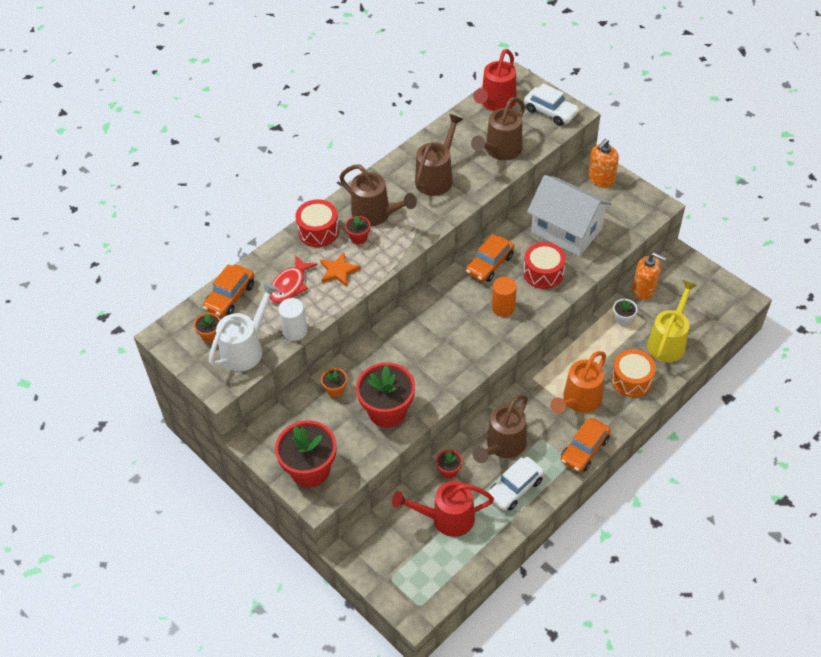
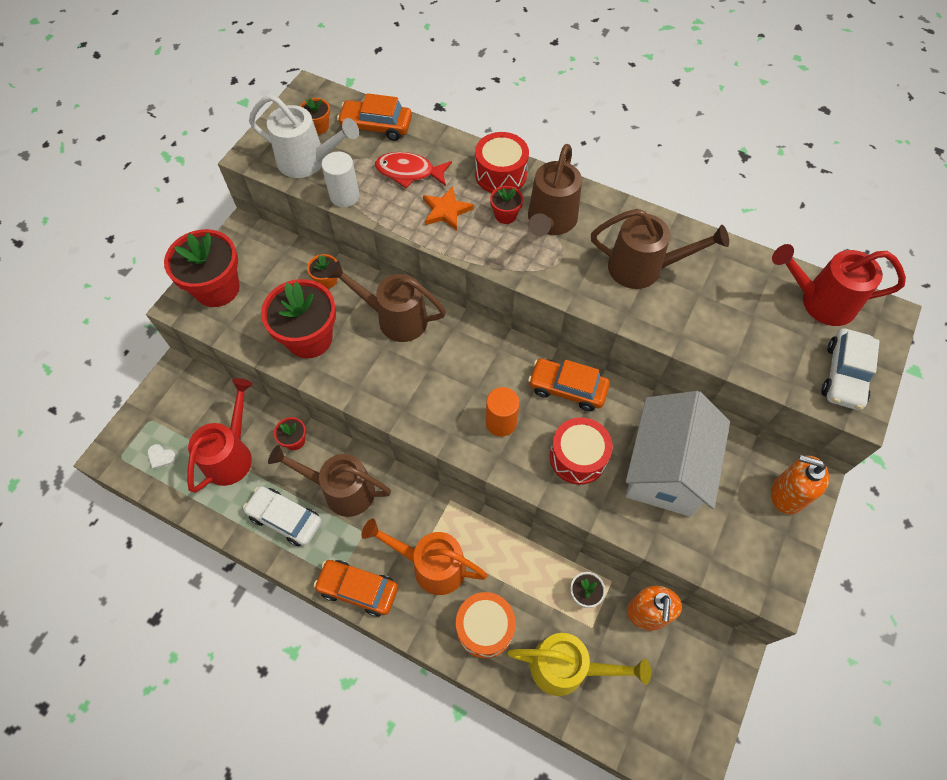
camera: 70 degrees right, 10 degrees up
red watering can [392,481,494,537] -> red watering can turned 45 degrees clockwise [187,378,253,493]
brown watering can [471,97,525,160] -> brown watering can moved to [327,261,446,342]
none -> white heart [147,444,176,469]

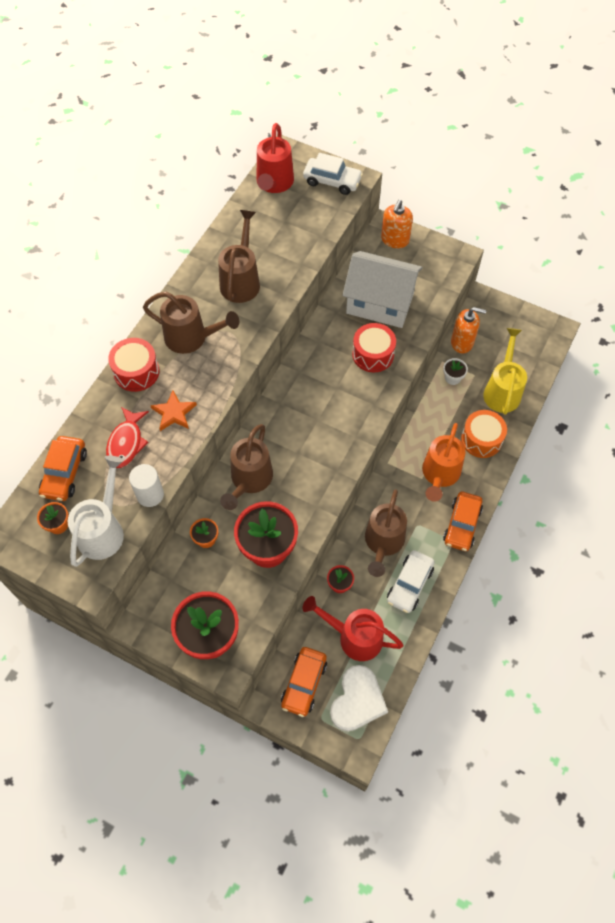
camera: 90 degrees left, 0 degrees up
white heart [147,444,176,469] -> white heart [330,665,388,731], size x2.44
orange cylinder [486,387,520,437] -> none
red flower pot [490,186,523,224] -> none
orange car [528,358,610,411] -> orange car moved to [281,647,327,717]

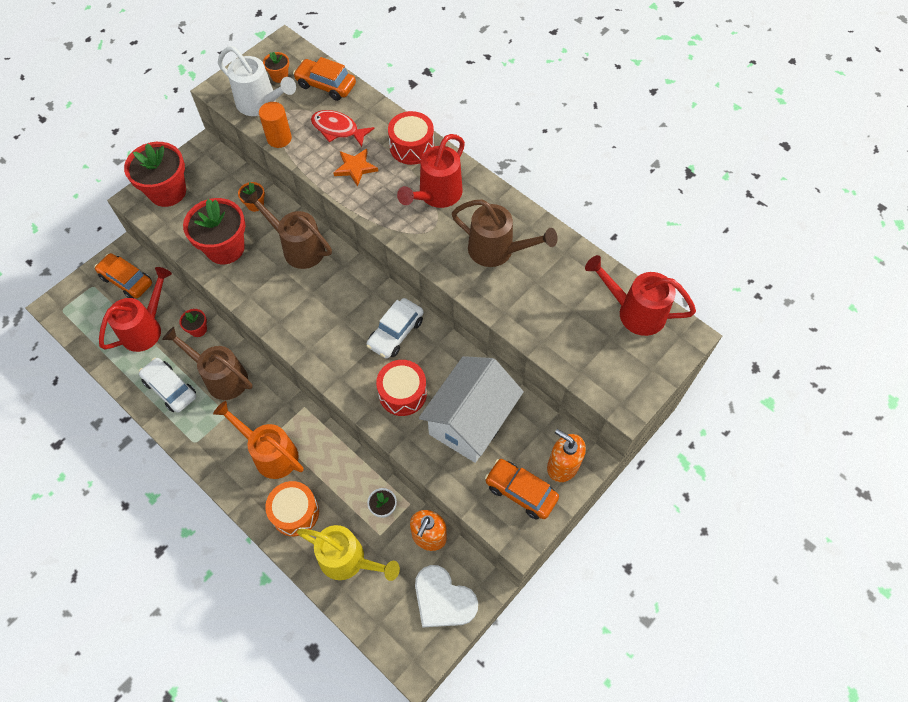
camera: 105 degrees right, 0 degrees up
white cylinder [129,464,164,507] -> orange cylinder [259,102,292,148]
brown watering can [143,292,239,354] -> red watering can [397,134,465,208]
white car [303,153,363,195] -> white car moved to [366,298,424,359]
white heart [330,665,388,731] -> white heart moved to [415,565,478,628]
orange car [443,492,483,551] -> orange car moved to [485,459,559,520]

